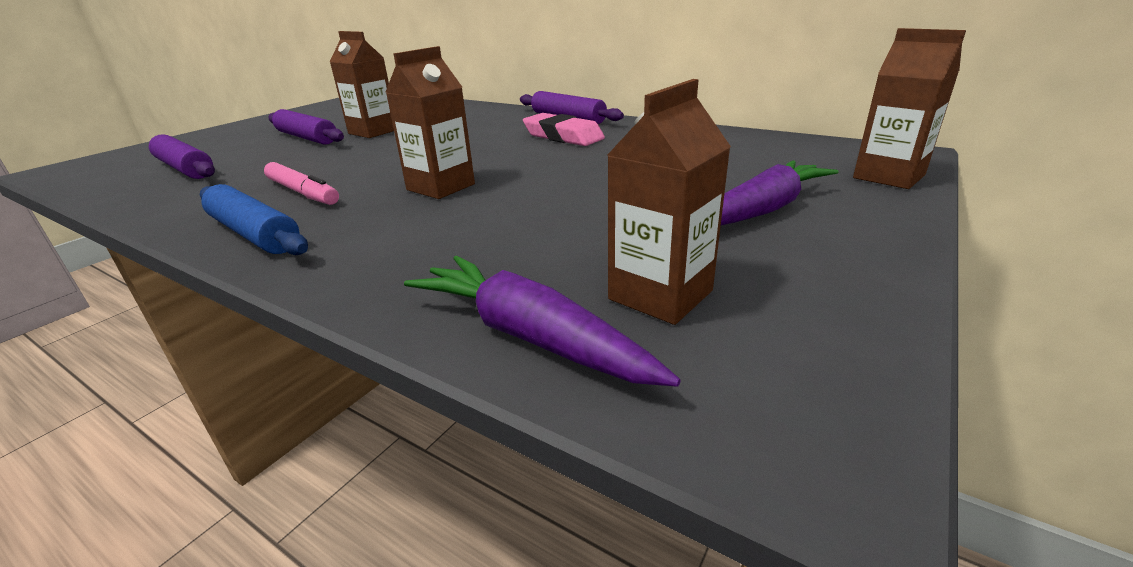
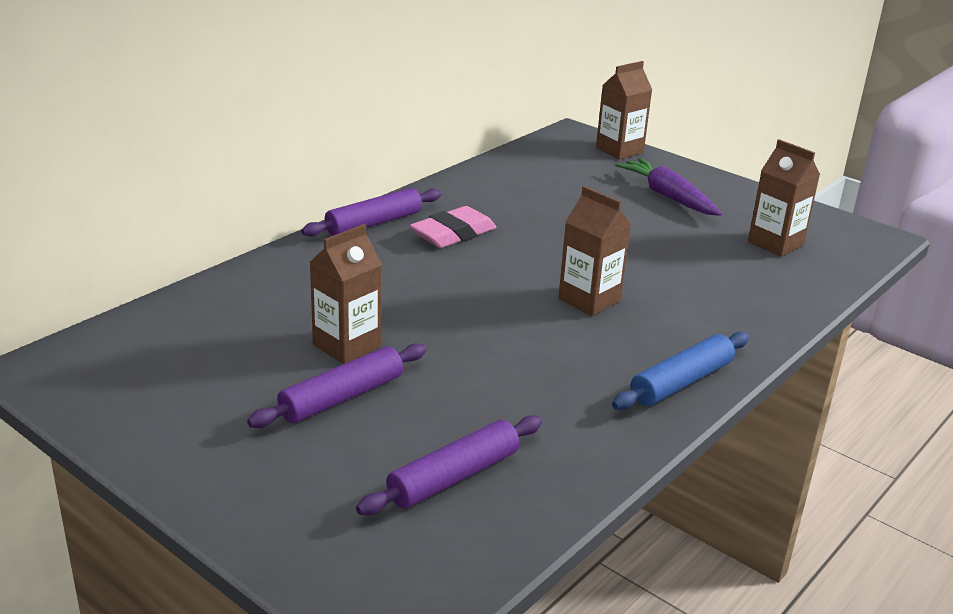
camera: 85 degrees left, 0 degrees up
pink marker [264,162,339,205] -> none
purple carrot [404,256,681,387] -> none

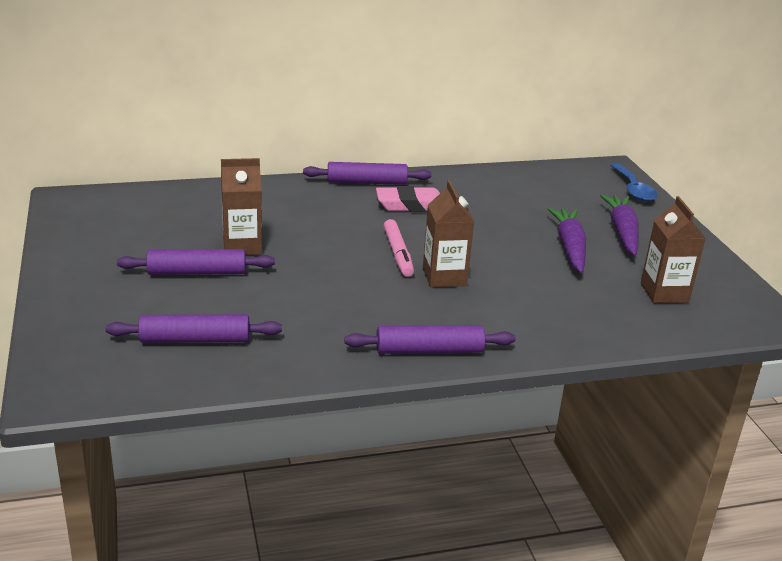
camera: 35 degrees right, 0 degrees up
brown carton [596,61,652,160] -> blue spoon [610,163,657,202]
blue rolling pin [612,332,749,410] -> purple rolling pin [344,325,516,354]
none -> pink marker [384,219,414,277]
none -> purple carrot [547,208,586,273]

